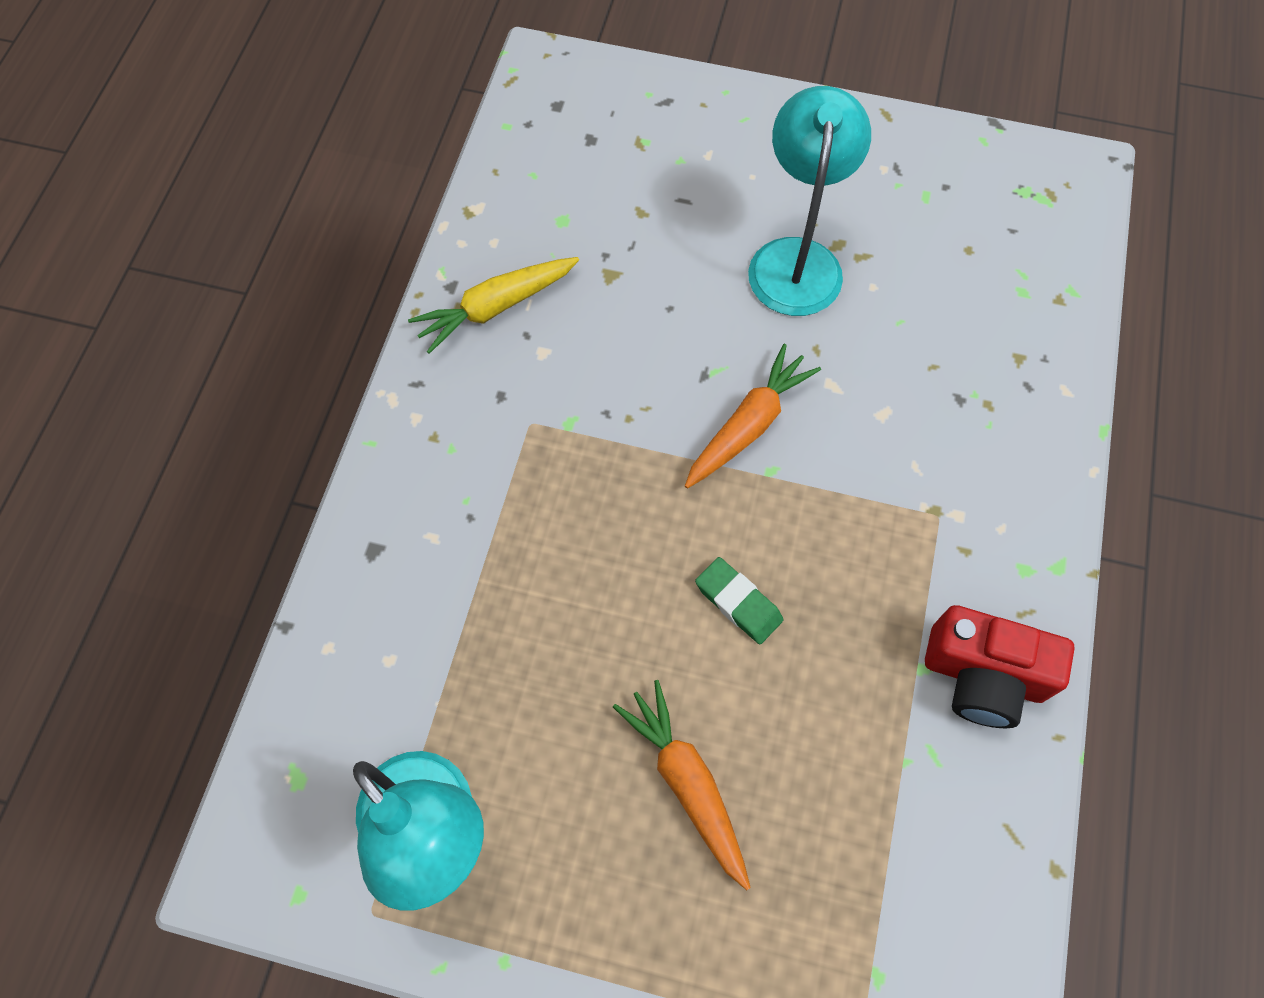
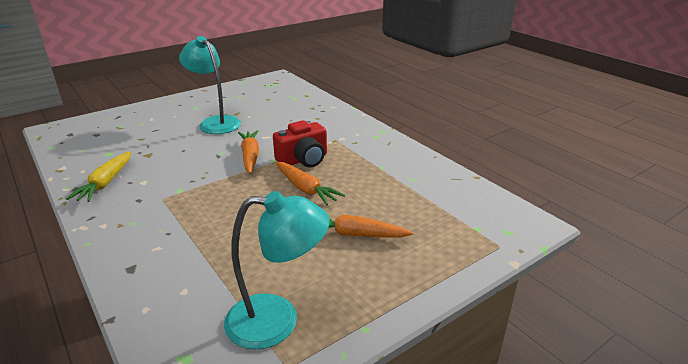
camera: 50 degrees left, 35 degrees down
green eraser [695,557,783,644] -> orange carrot [276,162,345,206]
red camera [925,605,1075,728] -> red camera moved to [273,120,327,168]

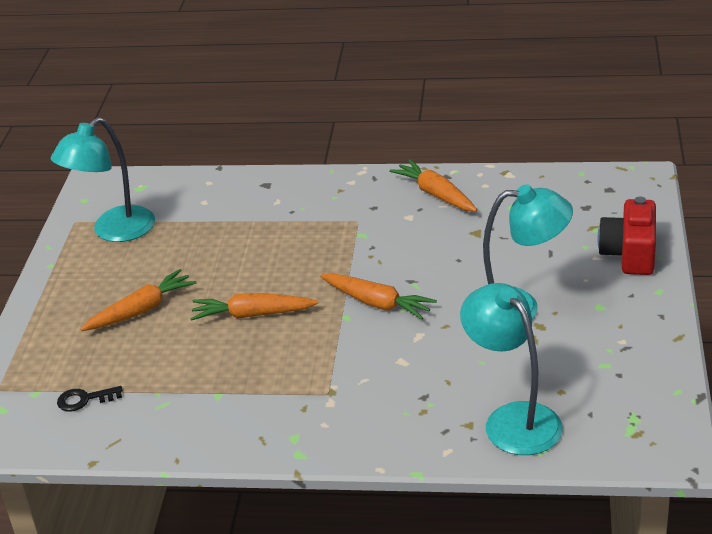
camera: 135 degrees right, 5 degrees up
yellow carrot [66,151,131,202] -> orange carrot [389,159,477,212]
red camera [273,120,327,168] -> red camera moved to [598,196,656,275]
none -> black key [57,386,123,411]
none -> turquoise lamp [460,283,563,455]

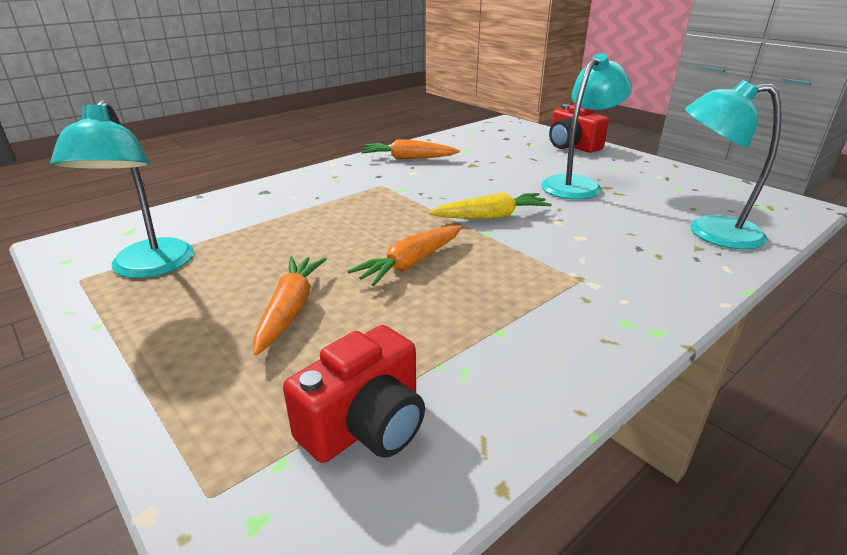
camera: 50 degrees left, 5 degrees down
black key [57,386,123,411] -> red camera [283,325,425,463]
orange carrot [320,274,437,320] -> yellow carrot [429,192,552,219]

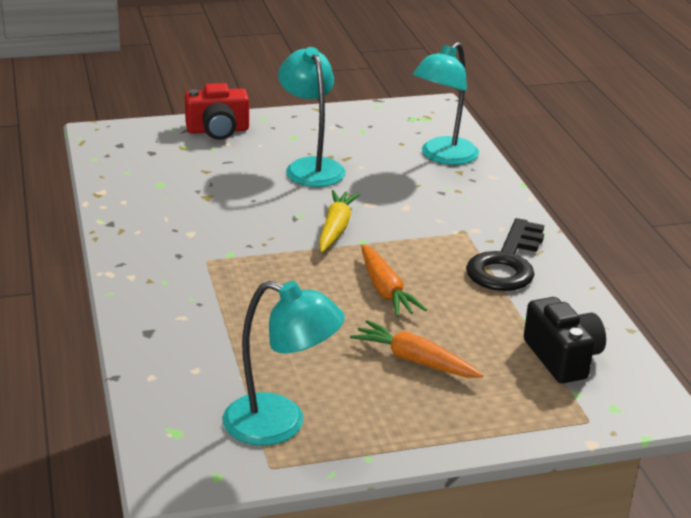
camera: 65 degrees left, 0 degrees up
red camera [283,325,425,463] -> black camera [524,297,606,383]
orange carrot [361,139,460,159] -> none
none -> black key [466,218,544,291]

